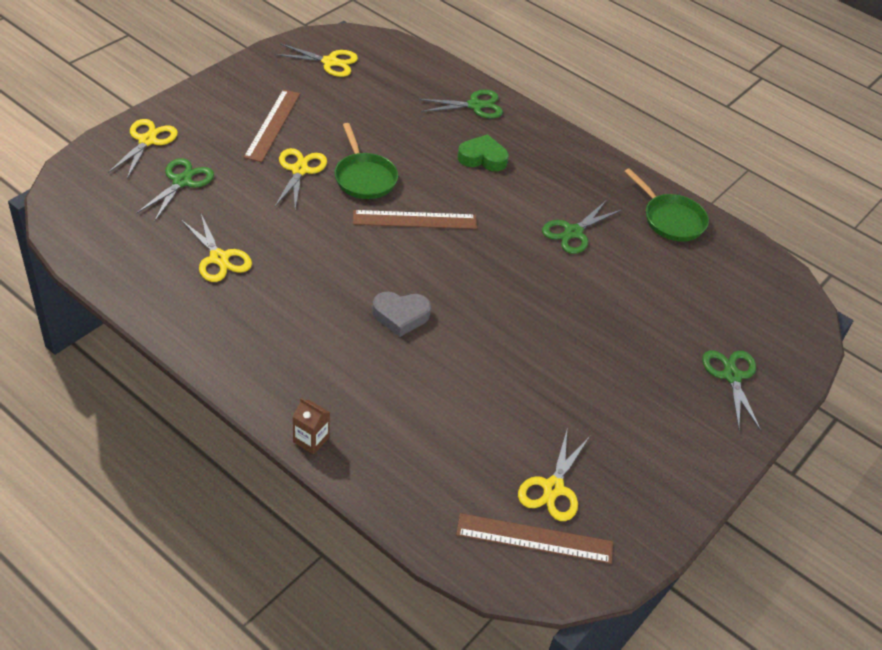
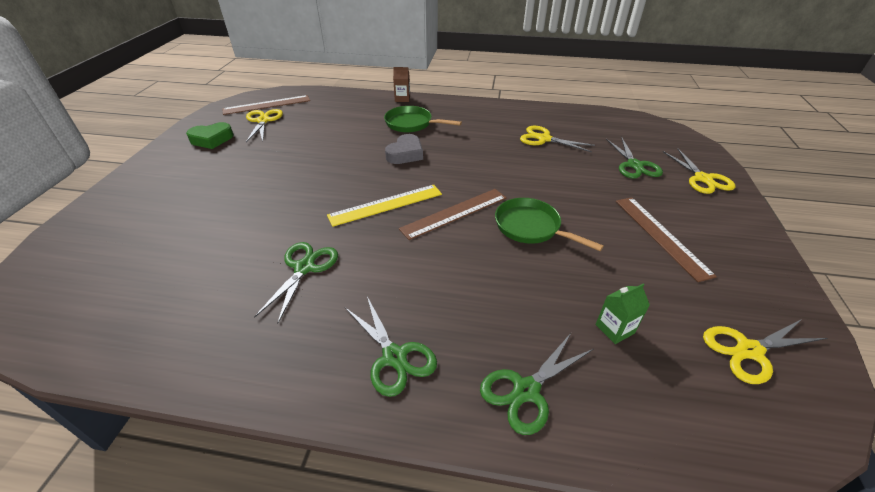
camera: 155 degrees right, 5 degrees down
yellow scissors [275,148,327,209] -> none
grey heart [372,292,431,337] -> grey heart turned 150 degrees clockwise [385,134,423,164]
green heart [458,134,509,171] -> green heart moved to [186,122,234,149]
green pan [624,168,709,242] -> green pan moved to [384,106,462,133]
green scissors [702,350,761,431] -> green scissors moved to [345,297,437,397]
none -> yellow ruler [327,185,442,227]
none -> green carton [595,283,650,344]

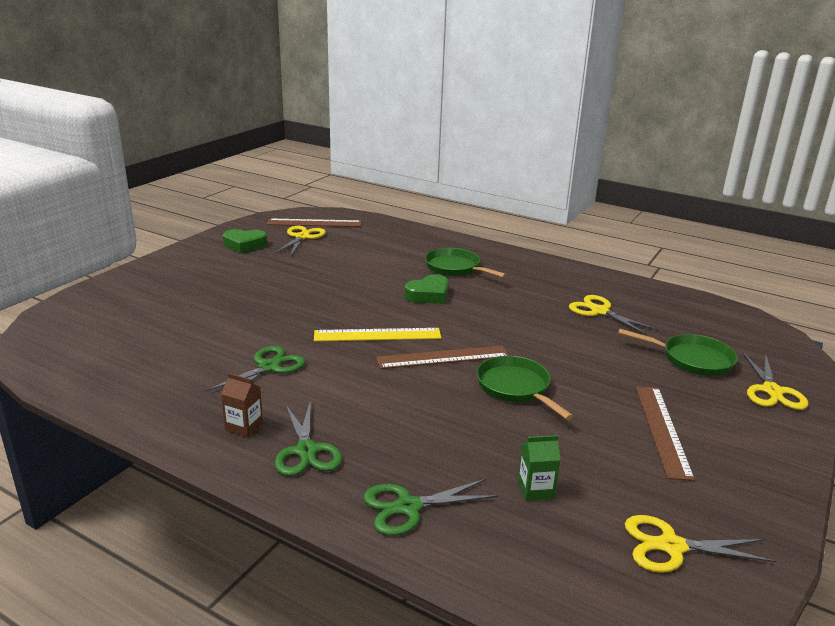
camera: 20 degrees right, 15 degrees down
grey heart [385,134,423,164] -> green heart [405,274,449,304]
brown carton [393,67,410,102] -> brown carton moved to [221,373,263,438]
green scissors [606,137,663,178] -> green pan [618,329,738,376]

